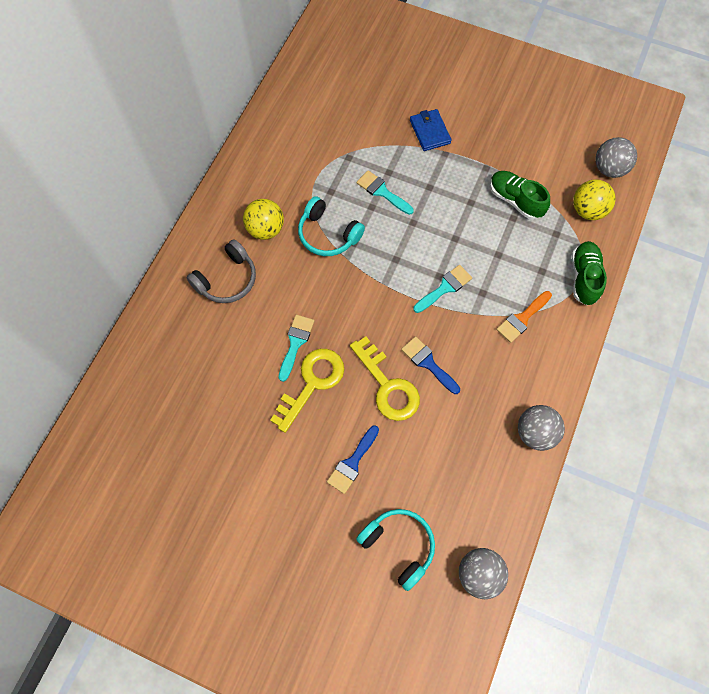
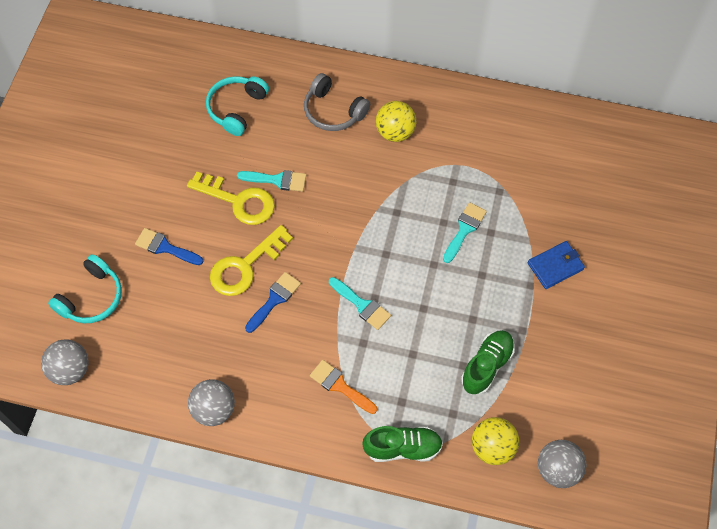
camera: 80 degrees right, 5 degrees down
turquoise headphones [298,196,365,256] -> turquoise headphones moved to [206,76,269,136]

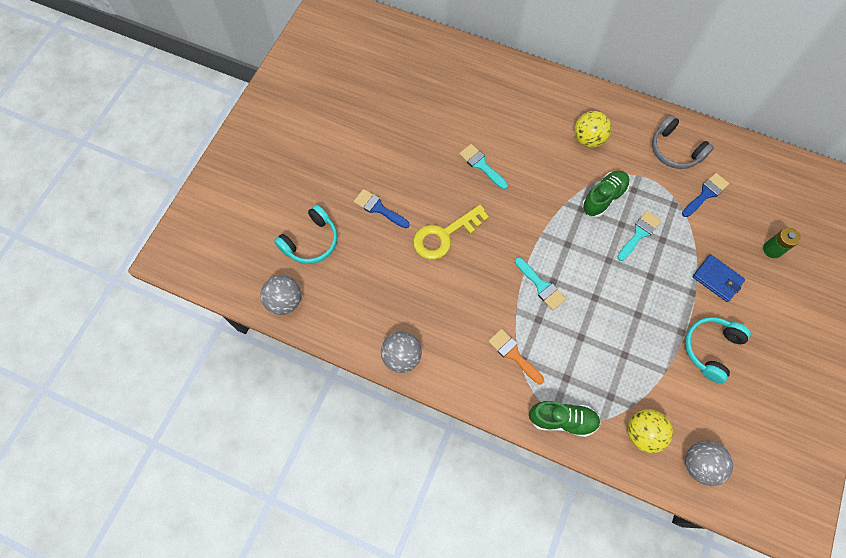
camera: 10 degrees right, 5 degrees up
yellow key [187,171,275,225] -> none
turquoise headphones [206,76,269,136] -> turquoise headphones moved to [685,317,751,384]
turquoise brush [237,170,306,192] -> turquoise brush turned 150 degrees counterclockwise [459,144,508,189]
blue brush [245,272,301,333] -> blue brush moved to [682,173,729,217]
grey headphones [304,73,370,131] -> grey headphones moved to [652,115,714,169]
green shoe [461,330,515,395] -> green shoe moved to [582,171,630,217]
blue wallet [528,241,585,289] -> blue wallet turned 60 degrees clockwise [692,254,745,302]
none -> green battery [763,227,800,258]

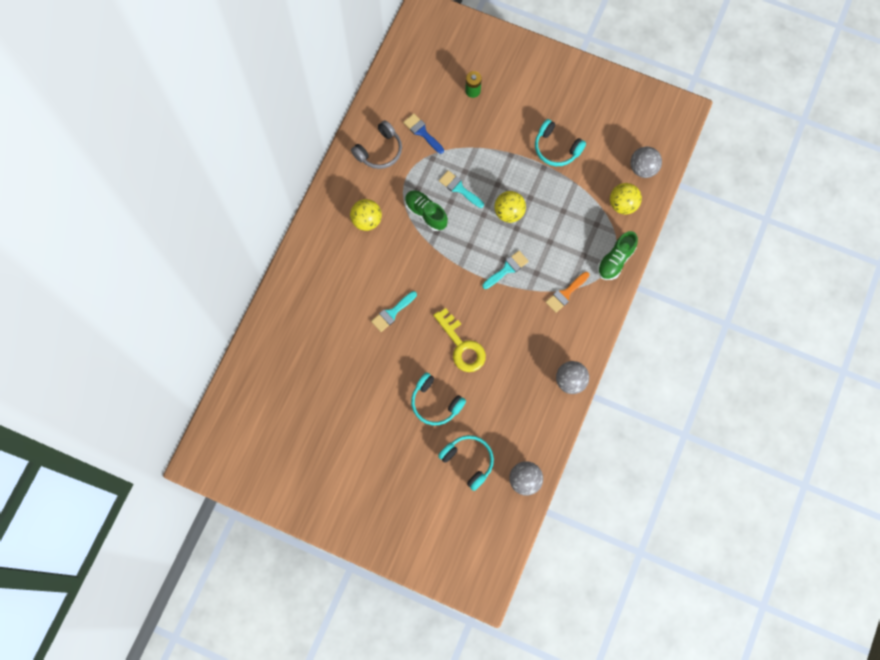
camera: 90 degrees left, 5 degrees up
blue brush [354,189,409,228] -> turquoise headphones [411,372,466,425]
green shoe [529,401,601,437] -> green shoe turned 150 degrees counterclockwise [598,231,638,280]
blue wallet [692,254,745,302] -> none
none -> yellow ball [494,191,526,223]

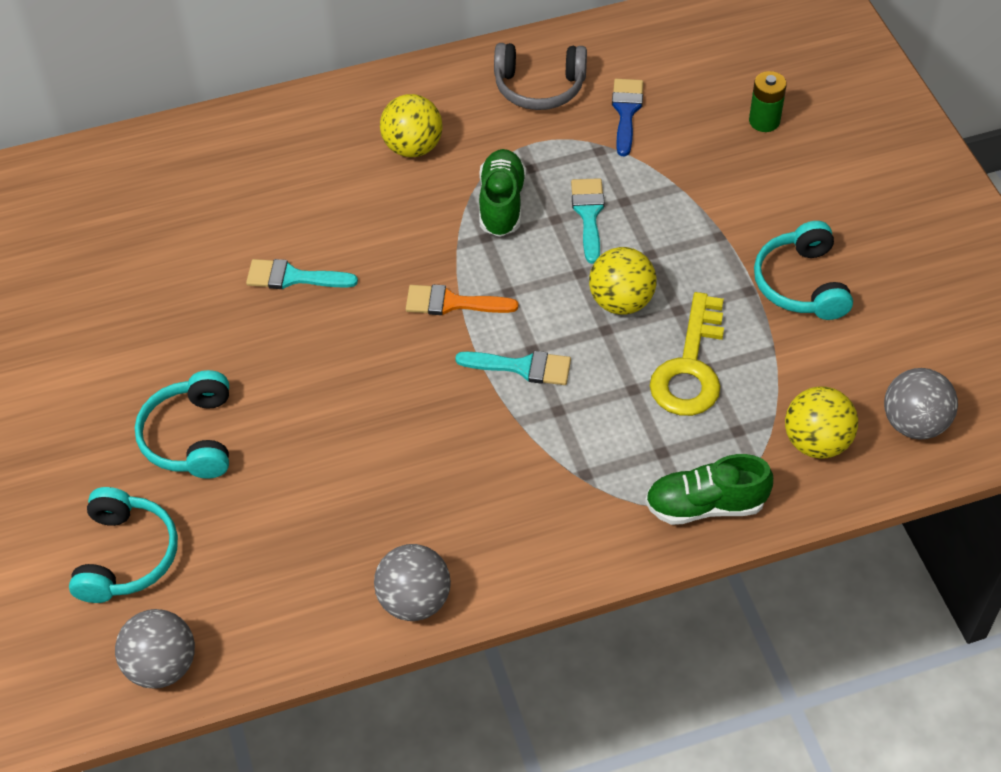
camera: 50 degrees right, 20 degrees down
yellow key [433,308,486,372] -> yellow key moved to [650,292,724,416]
orange brush [545,272,589,313] -> orange brush moved to [406,284,518,315]

